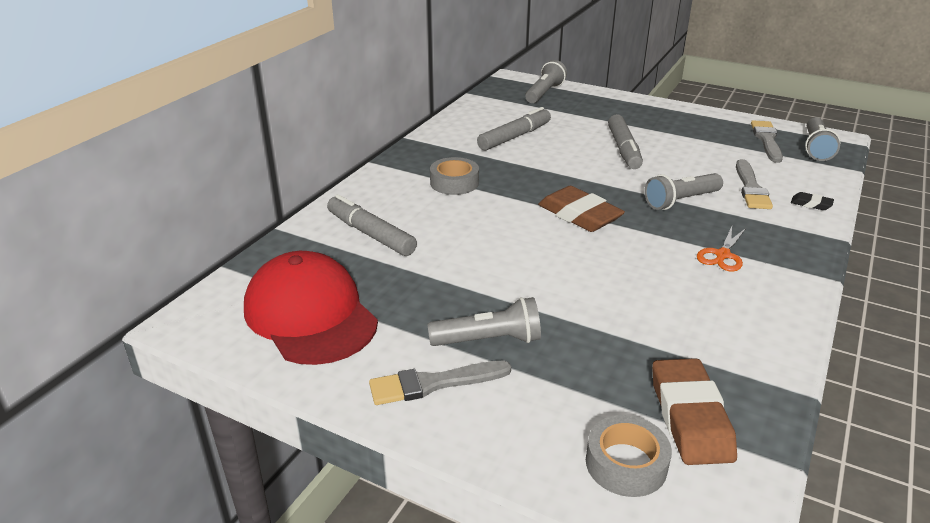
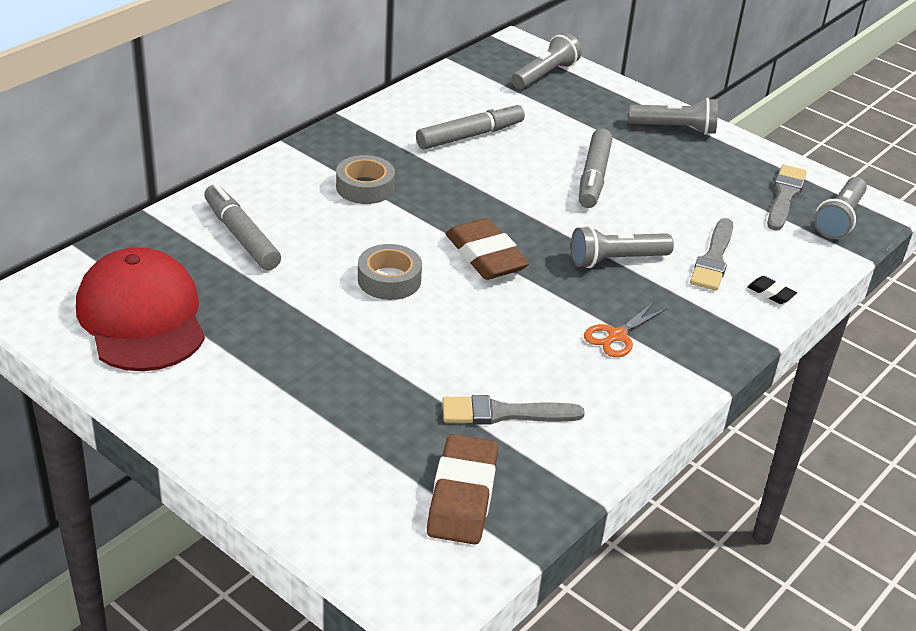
camera: 10 degrees right, 5 degrees up
grey brush [369,361,511,405] -> grey brush moved to [442,395,585,425]
grey flashlight [427,297,541,346] -> grey flashlight moved to [629,98,718,135]
grey tape [586,415,672,497] -> grey tape moved to [358,244,422,300]

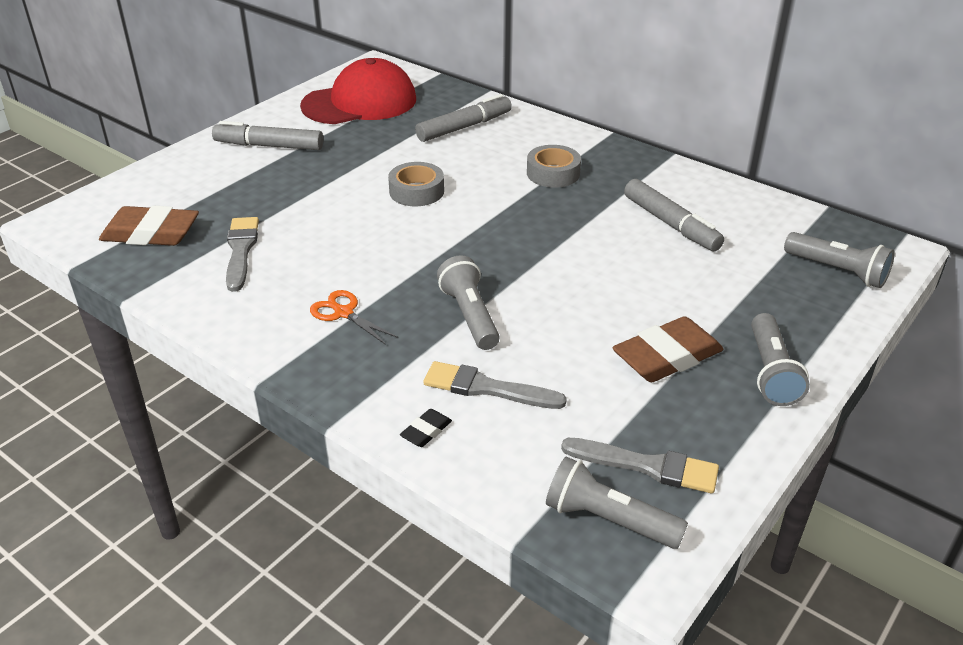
camera: 90 degrees right, 0 degrees up
brown eraser [446,218,529,280] -> brown eraser moved to [612,316,723,382]
grey marker [579,129,612,208] -> grey marker moved to [212,121,323,150]

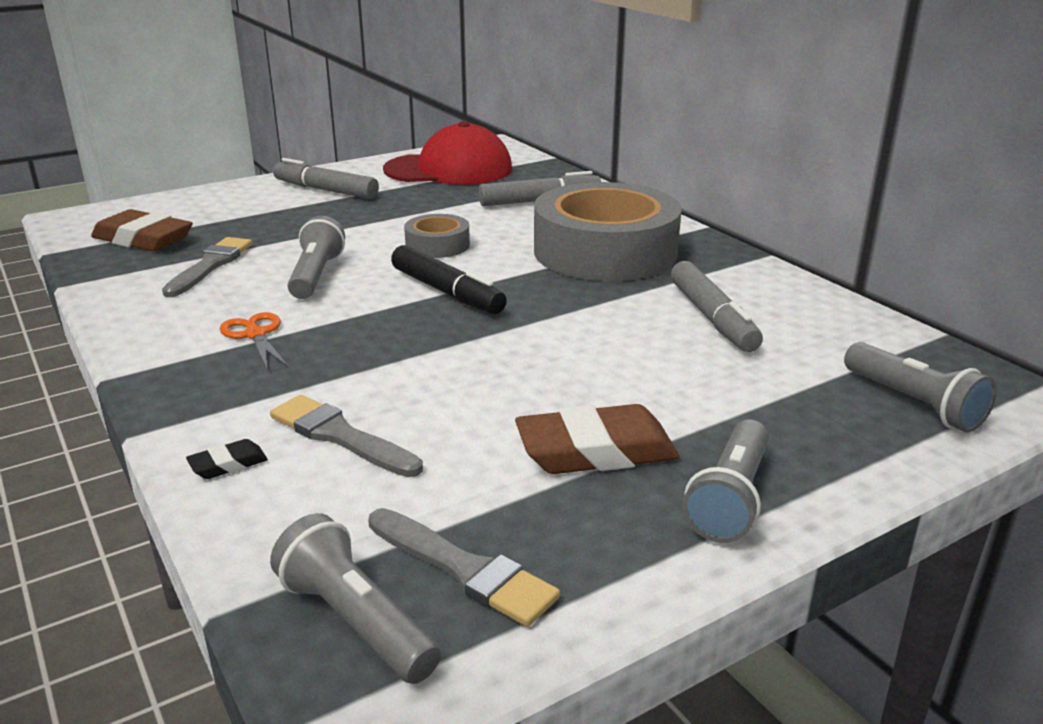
camera: 20 degrees right, 10 degrees down
grey flashlight [437,255,500,350] -> grey flashlight moved to [288,216,345,299]
grey tape [527,145,581,188] -> grey tape [534,182,682,281], size x2.20
none -> black marker [391,245,507,314]

